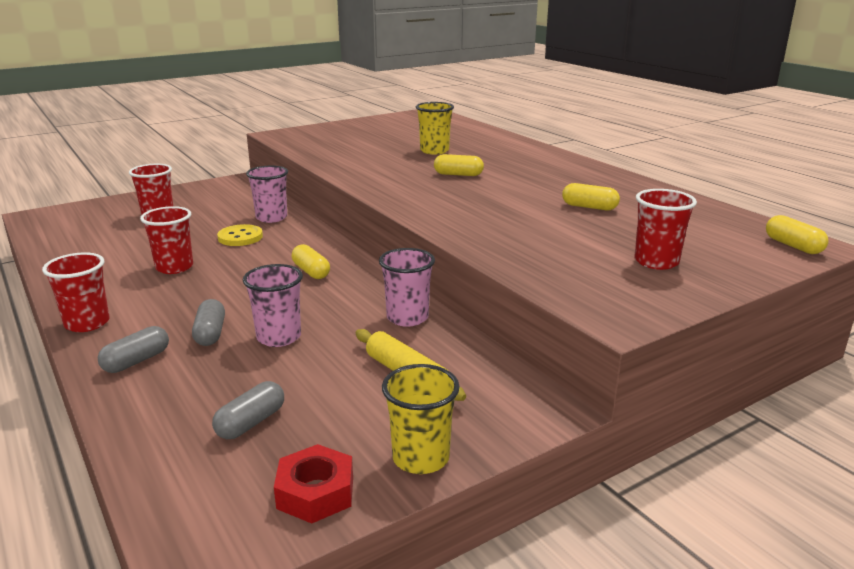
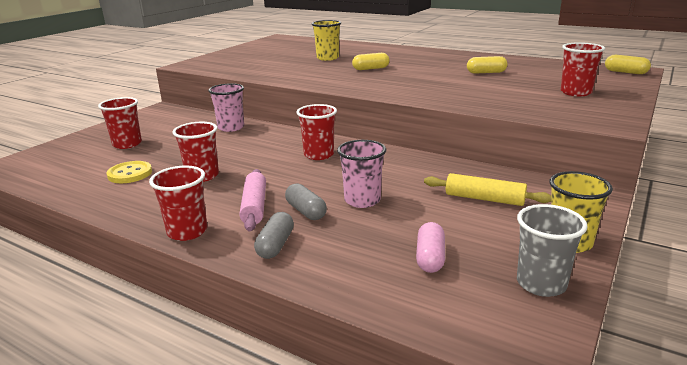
camera: 25 degrees left, 0 degrees up
grey capsule [212,381,284,439] -> pink capsule [416,222,445,273]
yellow button [217,224,263,246] -> yellow button moved to [107,161,152,183]
red nut [274,444,353,523] -> grey cup [517,204,588,297]
yellow capsule [292,244,330,279] -> red cup [296,104,337,160]
pink cup [379,248,435,327] -> none
none -> pink rolling pin [239,169,266,231]

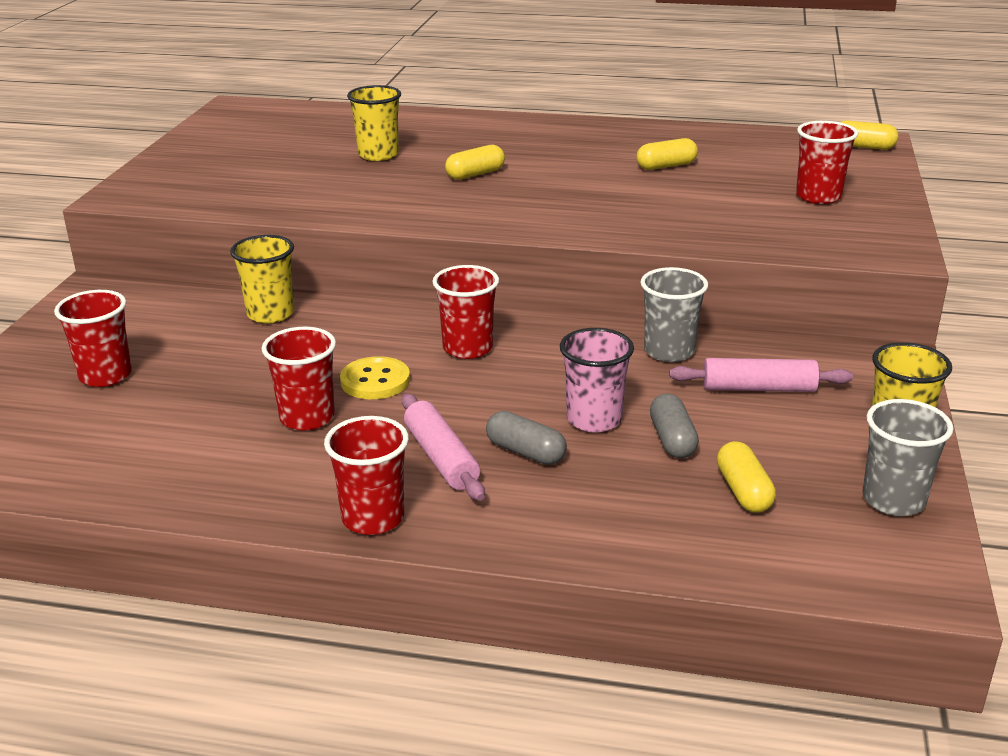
camera: 20 degrees left, 5 degrees up
yellow button [107,161,152,183] -> yellow button moved to [340,356,410,399]
pink cup [208,83,244,132] -> yellow cup [230,235,294,324]
grey capsule [254,212,294,259] -> grey capsule moved to [650,393,699,458]
pink capsule [416,222,445,273] -> yellow capsule [717,441,776,513]
yellow rolling pin [424,173,551,206] -> pink rolling pin [669,358,853,392]
none -> grey cup [640,267,708,362]

